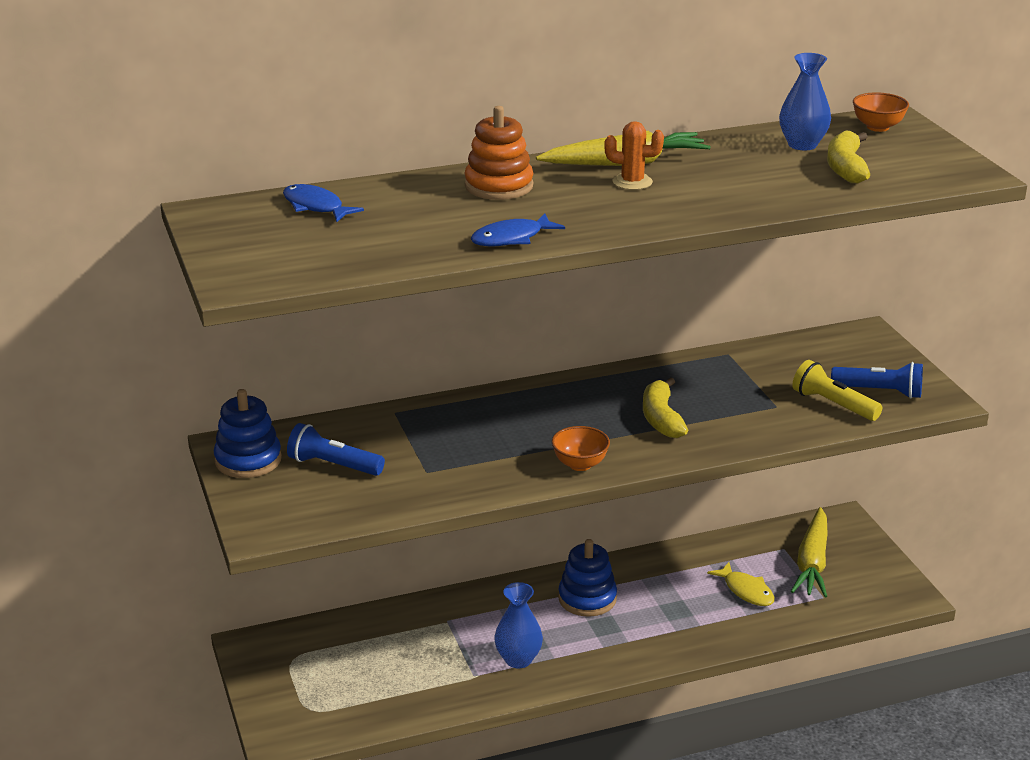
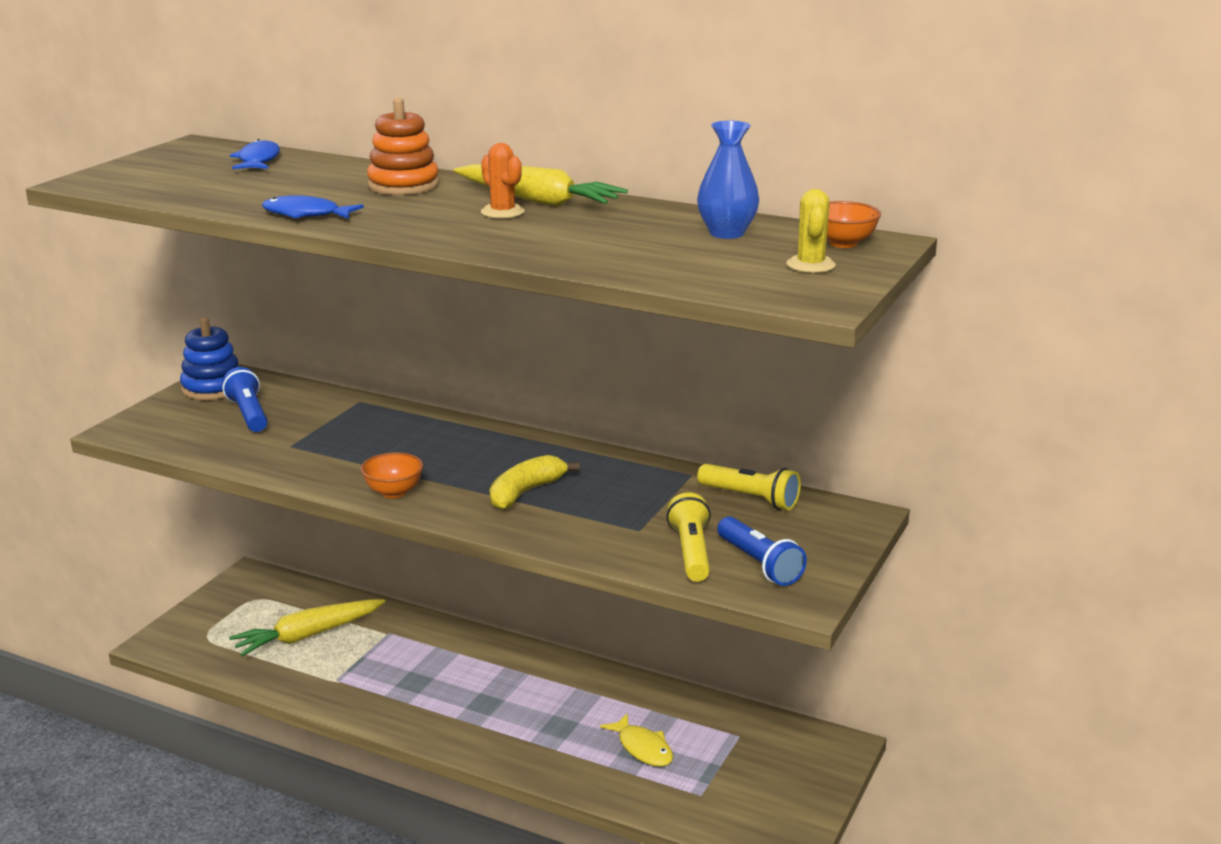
camera: 45 degrees right, 5 degrees down
blue vase [494,582,543,668] -> none
blue stacking toy [558,539,617,617] -> none
yellow fish [707,562,775,606] -> yellow fish turned 45 degrees counterclockwise [600,714,673,767]
yellow carrot [791,507,828,598] -> yellow carrot moved to [229,599,385,656]
yellow banana [827,131,870,183] -> none
none -> yellow flashlight [697,464,801,510]
none -> yellow cactus [786,189,836,273]

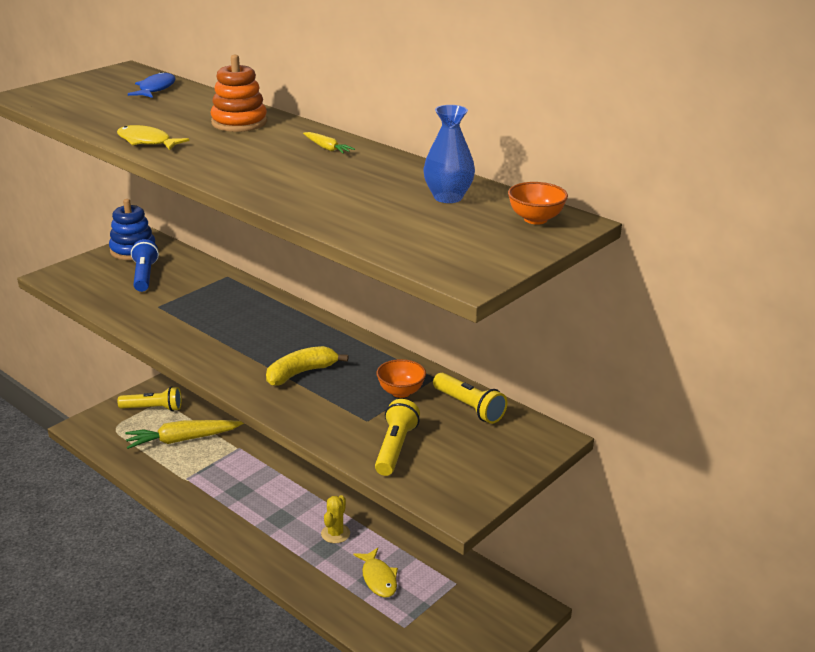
camera: 15 degrees right, 5 degrees up
blue fish [262,195,364,219] -> yellow fish [117,125,189,150]
orange bowl [361,452,423,498] -> orange bowl moved to [376,359,426,398]
yellow carrot [454,164,628,206] -> yellow carrot [303,132,355,154], size x0.45
orange cactus [481,143,525,219] -> none
blue flashlight [717,516,807,586] -> none
yellow cactus [786,189,836,273] -> yellow cactus moved to [321,495,350,543]
none -> yellow flashlight [117,386,182,411]

